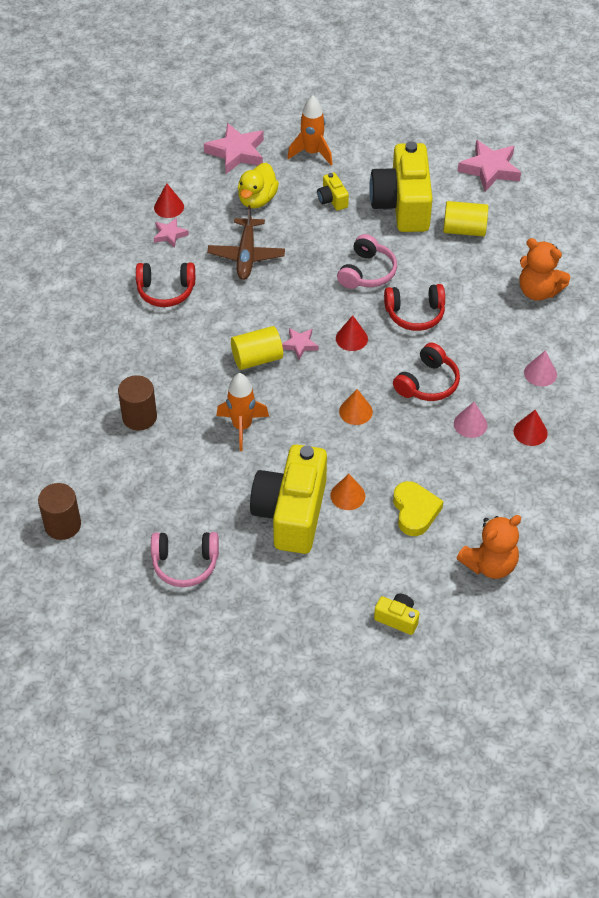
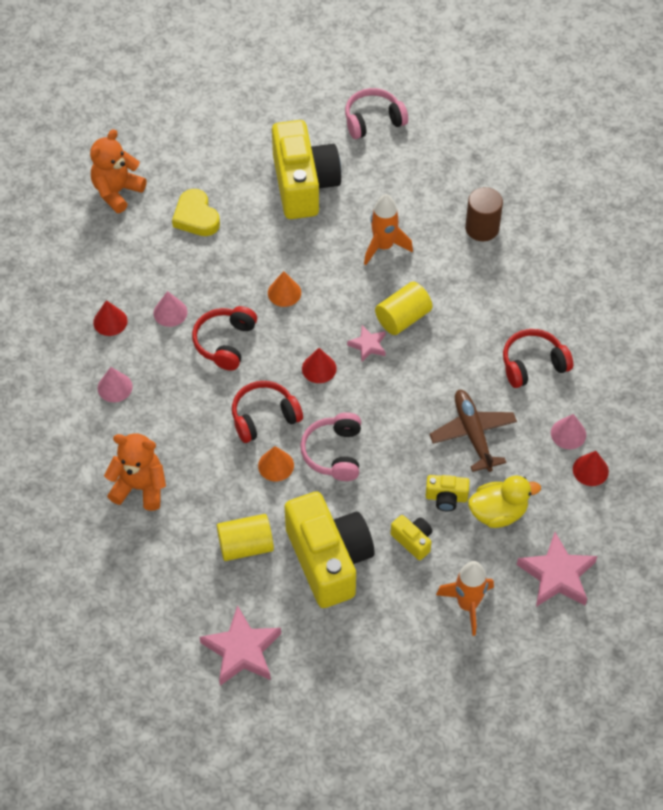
camera: 160 degrees right, 5 degrees up
brown cylinder [38,483,81,540] -> none
pink star [154,218,189,248] -> pink cone [551,414,586,449]
yellow duck [238,163,279,208] -> yellow duck turned 75 degrees clockwise [468,476,541,528]
orange cone [330,474,365,510] -> orange cone moved to [258,446,294,481]
yellow camera [374,593,420,635] -> yellow camera moved to [426,475,470,511]

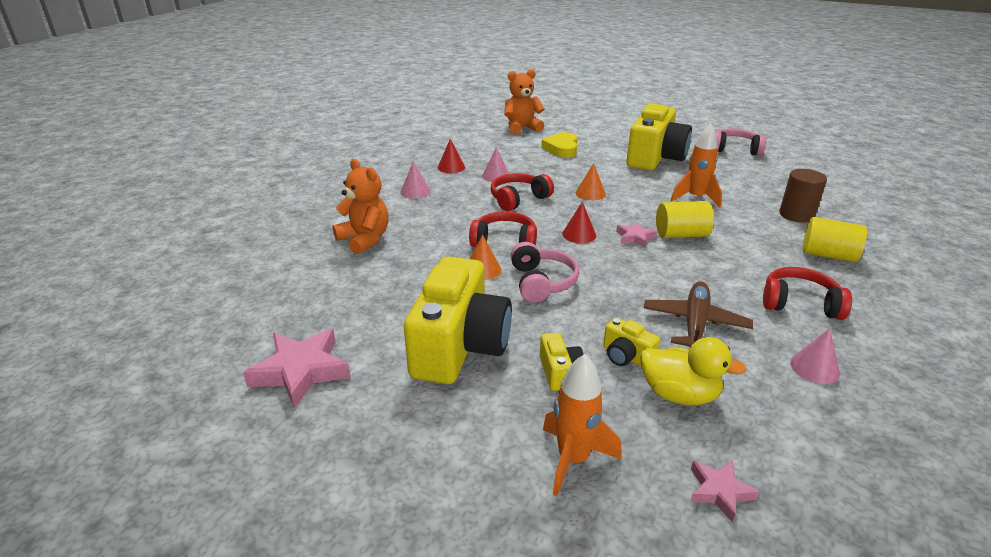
camera: 35 degrees right, 25 degrees down
yellow cylinder [217,514,274,561] -> yellow cylinder moved to [803,217,867,262]
pink headphones [300,412,361,481] -> pink headphones turned 135 degrees clockwise [510,242,579,303]
pink star [517,532,597,607] -> pink star [690,460,760,522], size x0.55
red cone [573,451,609,486] -> none

